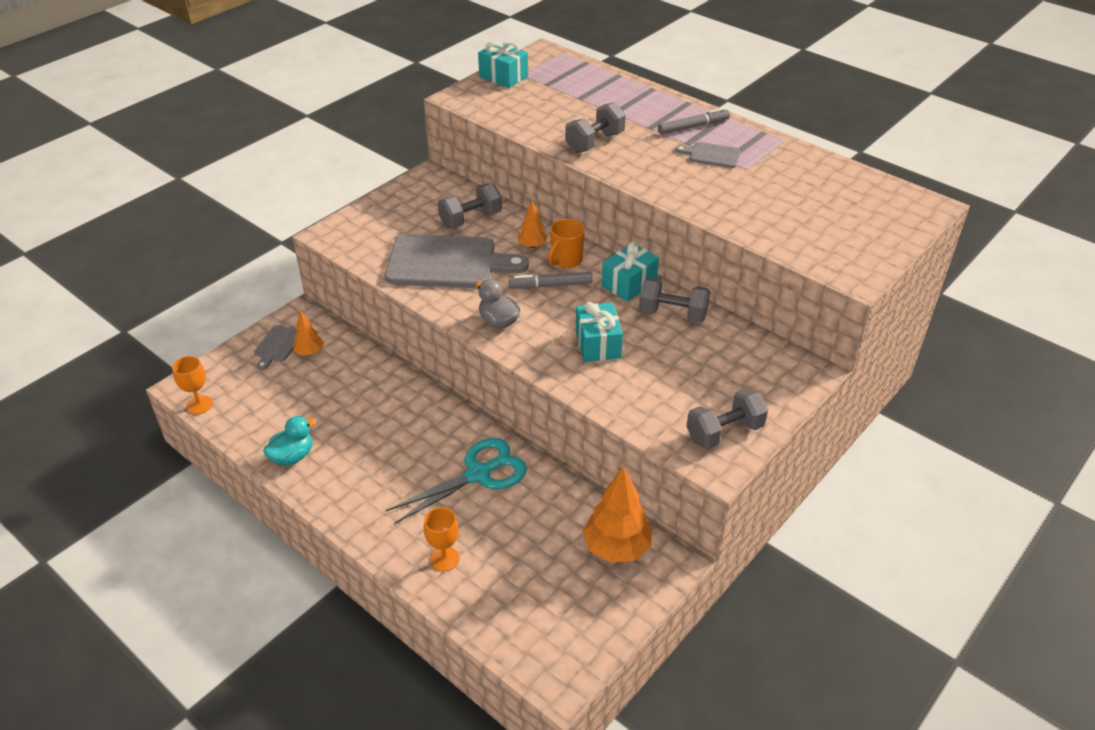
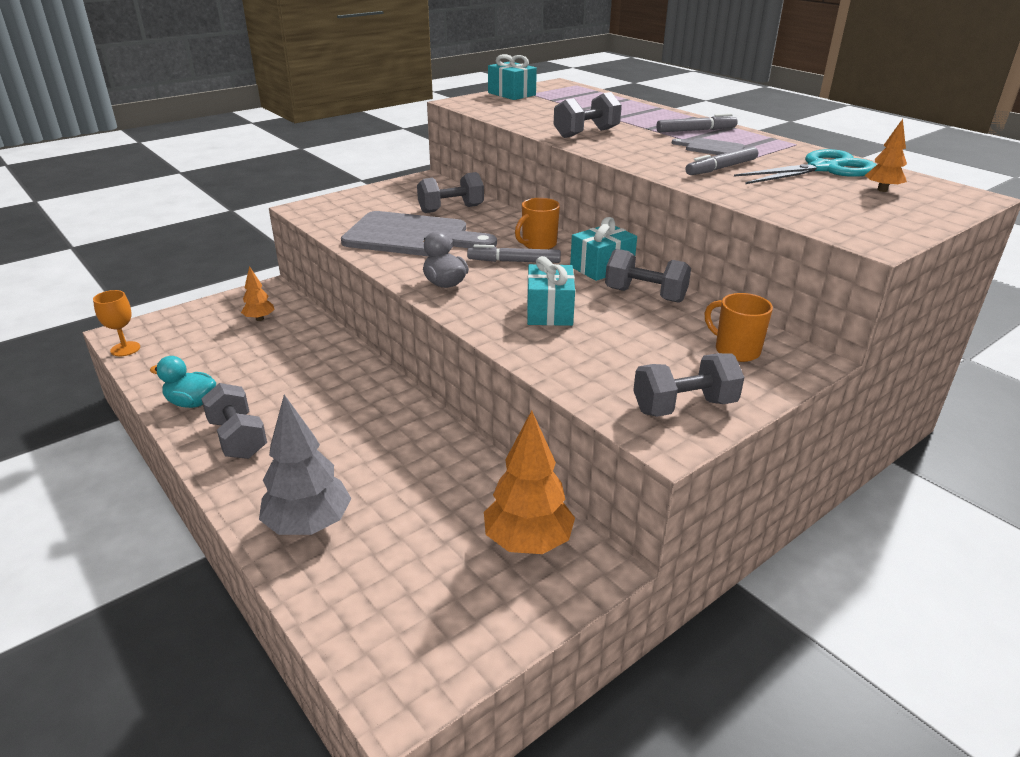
camera: 10 degrees right, 10 degrees down
grey cutting board [254,325,297,370] -> none
turquoise duck [263,416,316,465] -> turquoise duck turned 135 degrees counterclockwise [150,356,216,408]
turquoise scissors [386,438,527,524] -> turquoise scissors moved to [734,149,877,184]
orange goblet [424,507,459,571] -> grey tree [259,395,351,535]
orange tree [517,201,548,248] -> orange tree moved to [865,119,907,192]
none -> grey dumbbell [201,383,267,459]
none -> grey marker [685,146,758,175]
none -> orange mug [705,293,773,362]

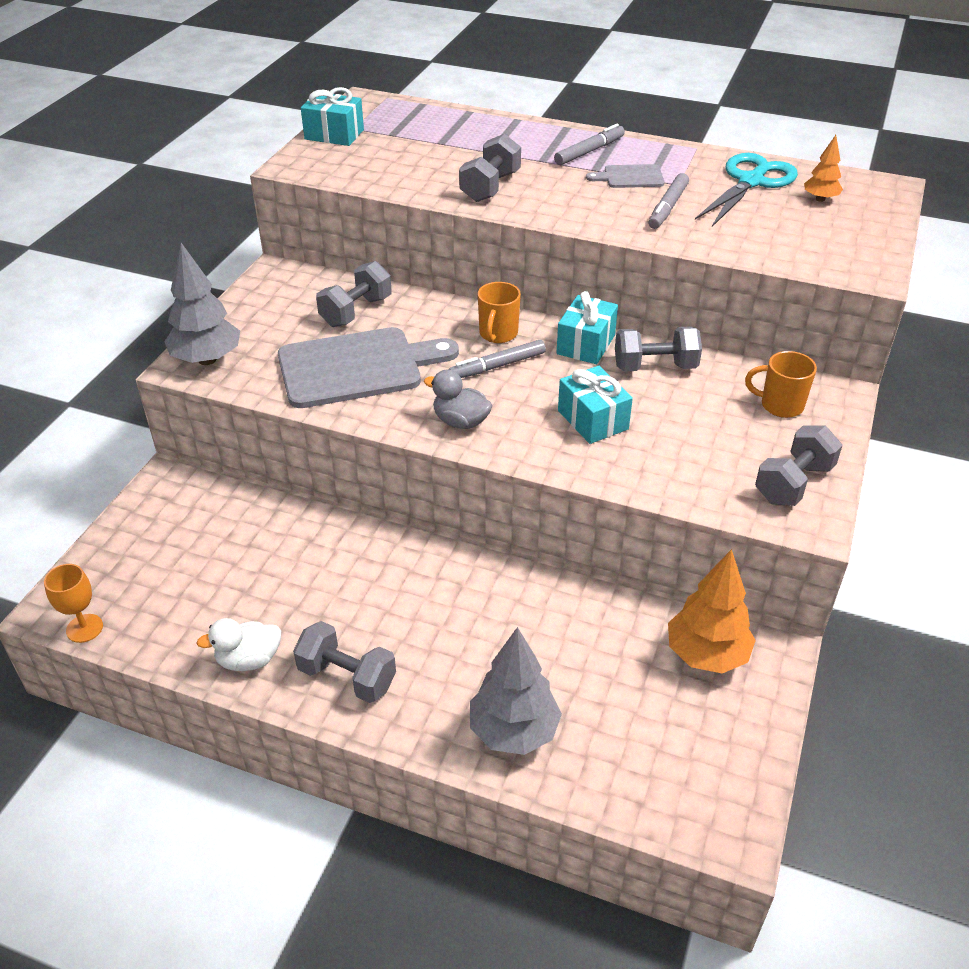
camera: 30 degrees left, 10 degrees up
turquoise duck [150,356,216,408] -> white duck [196,618,281,671]
orange tree [241,266,275,321] -> none
none -> grey tree [164,243,240,365]

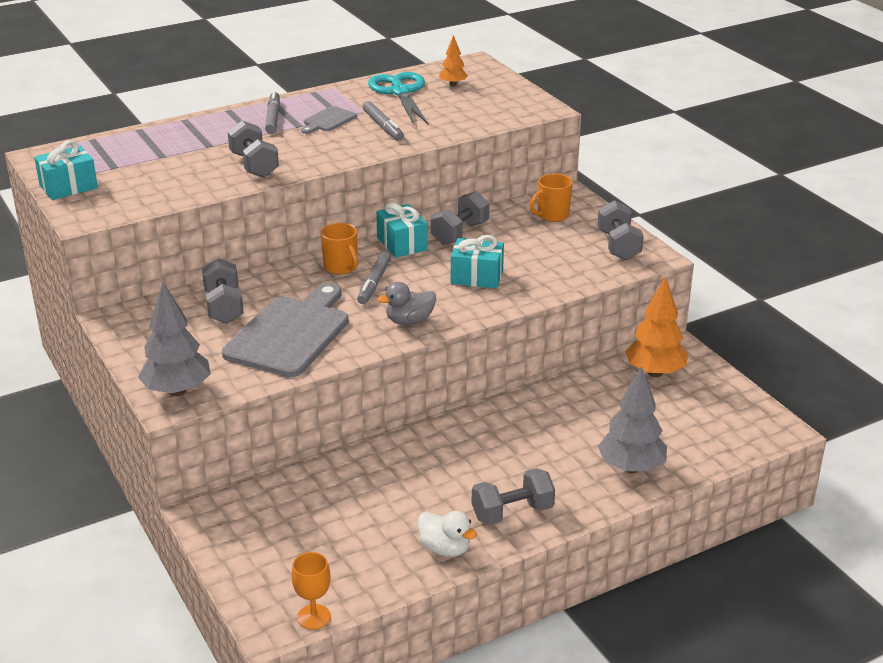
camera: 50 degrees left, 10 degrees down
white duck [196,618,281,671] -> white duck turned 75 degrees counterclockwise [418,511,477,557]

